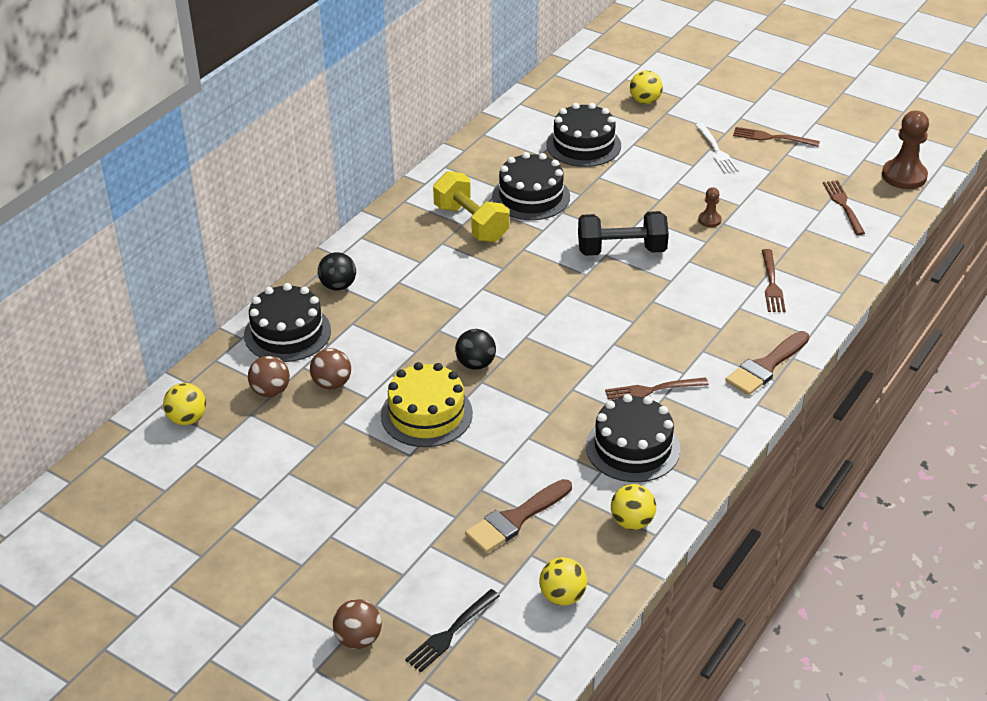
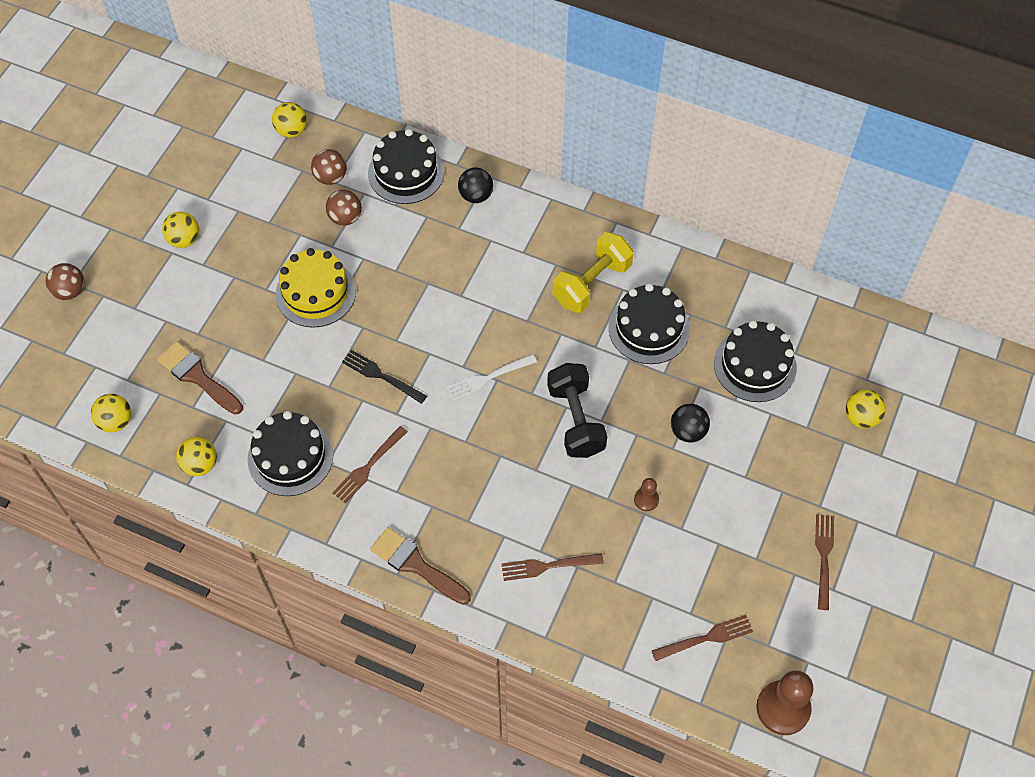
camera: 80 degrees right, 20 degrees up
black fork [405,589,500,672] -> black fork moved to [342,350,427,404]
black ball [455,329,496,370] -> black ball moved to [671,404,710,443]
brown fork [605,377,709,401] -> brown fork turned 120 degrees counterclockwise [332,426,408,503]
white fork [695,123,739,174] -> white fork moved to [446,354,537,401]
none -> yellow ball [162,212,199,248]

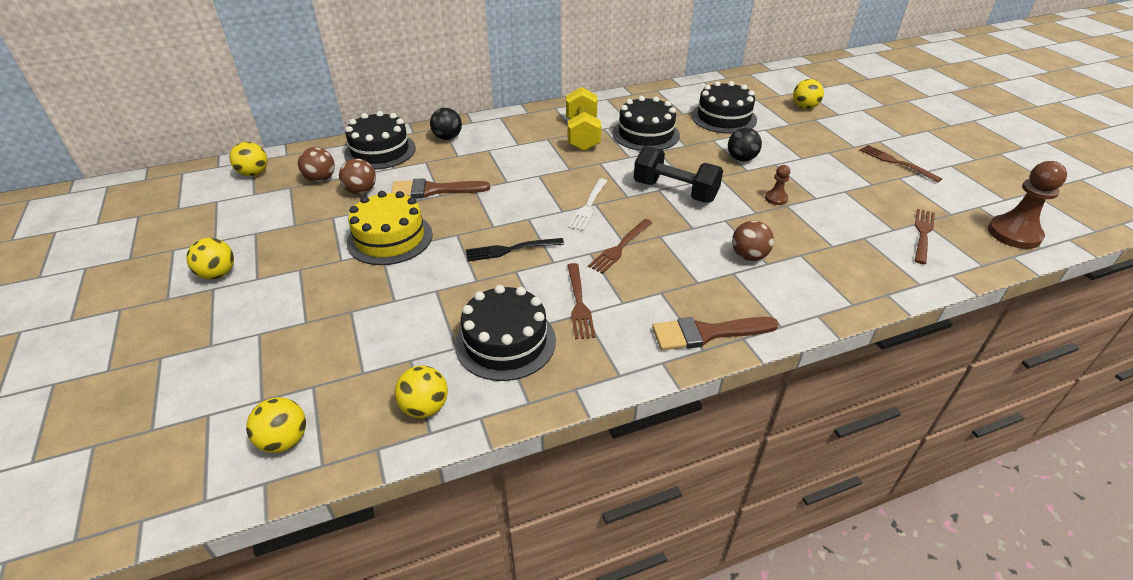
camera: 45 degrees left, 20 degrees down
brown ball [46,263,84,300] -> brown ball moved to [732,221,774,261]
brown brush [157,341,243,414] -> brown brush moved to [391,178,490,198]
brown fork [501,553,604,581] -> brown fork moved to [588,219,653,274]

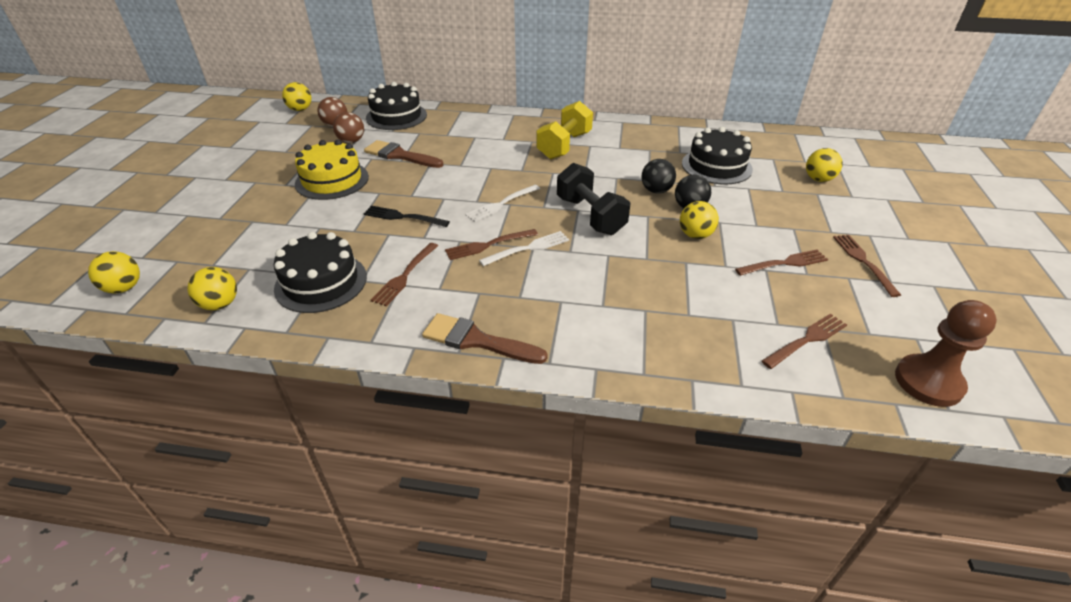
camera: 30 degrees right, 0 degrees up
yellow ball [186,238,234,279] -> yellow ball moved to [680,201,719,239]
black ball [430,108,462,140] -> black ball moved to [641,159,676,193]
black cake [612,96,680,151] -> none
brown ball [732,221,774,261] -> none
brown pawn [765,165,790,205] -> none
none -> white fork [479,231,569,266]
none -> brown fork [735,249,828,276]

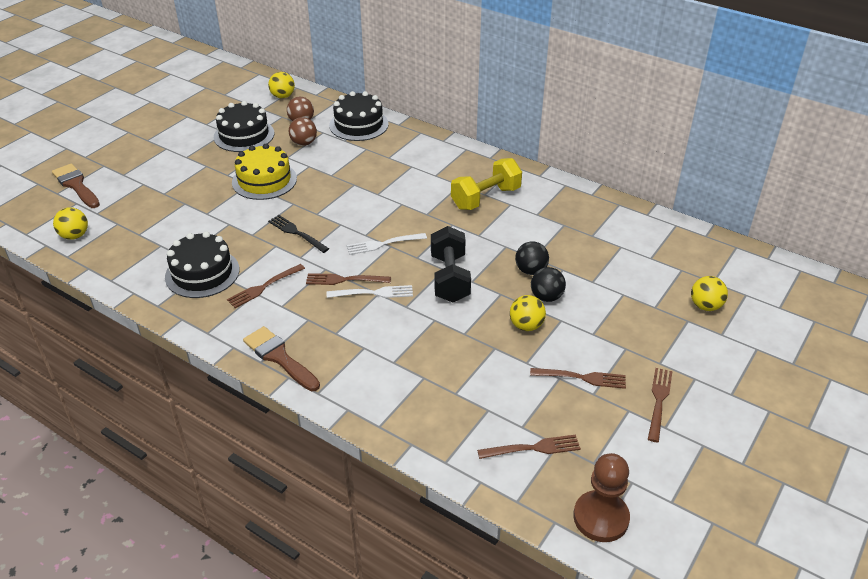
camera: 25 degrees right, 0 degrees up
yellow ball [187,267,237,310] -> none
brown brush [364,140,443,168] -> brown brush moved to [52,163,100,208]
black cake [682,127,753,184] -> black cake moved to [214,101,274,152]

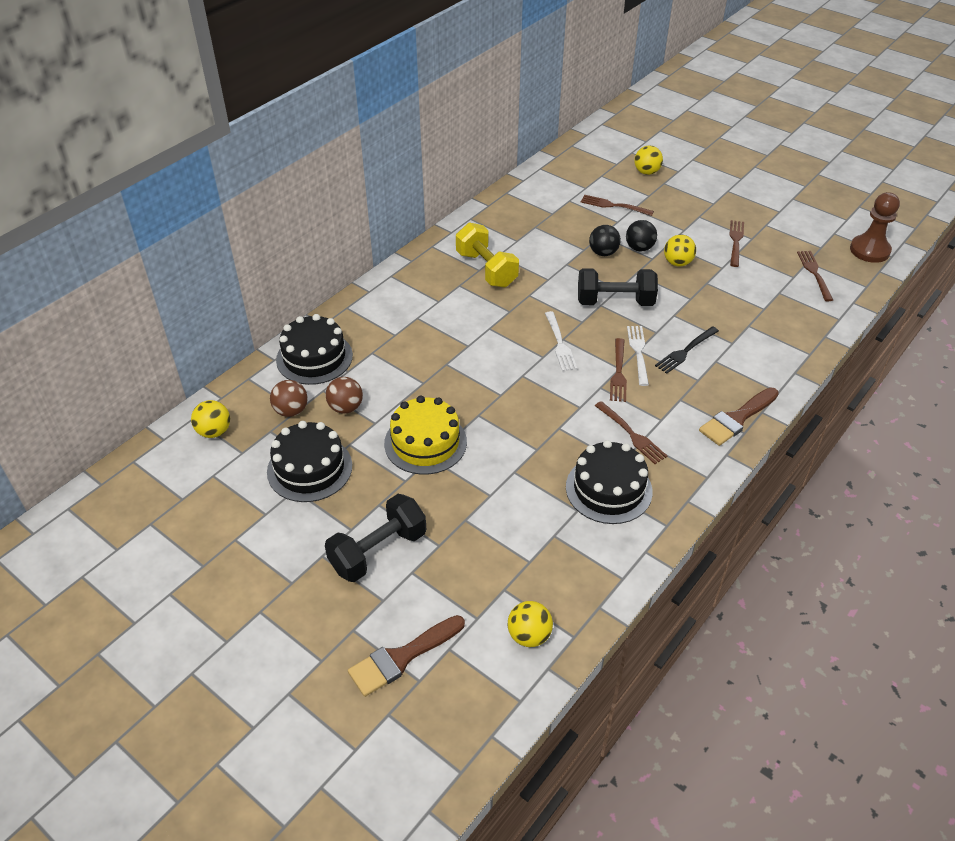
camera: 85 degrees left, 5 degrees up
black fork [268,215,329,253] -> black fork moved to [655,326,719,374]
brown fork [648,368,672,442] -> brown fork moved to [581,195,654,216]
none -> black dumbbell [325,494,426,582]

